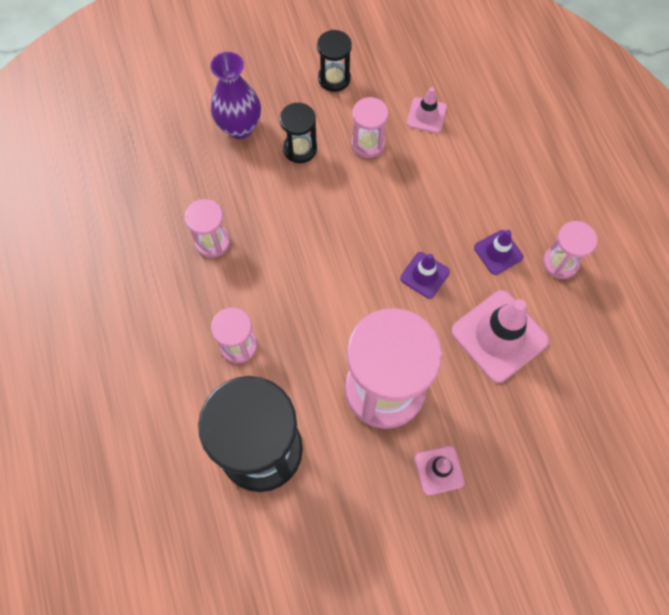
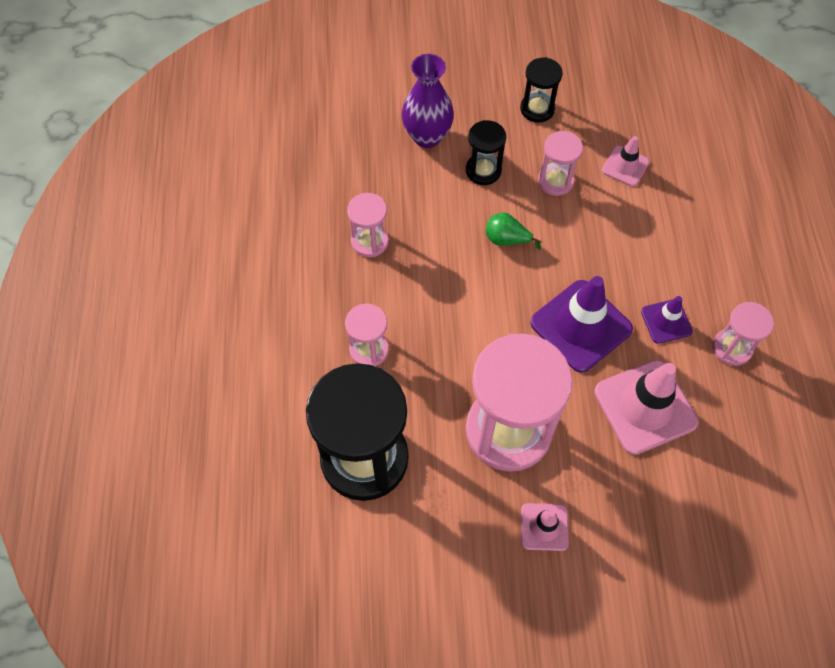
camera: 15 degrees right, 5 degrees down
purple traffic cone [400,252,450,298] -> purple traffic cone [530,276,633,373], size x1.87
none -> green pear [486,213,542,250]

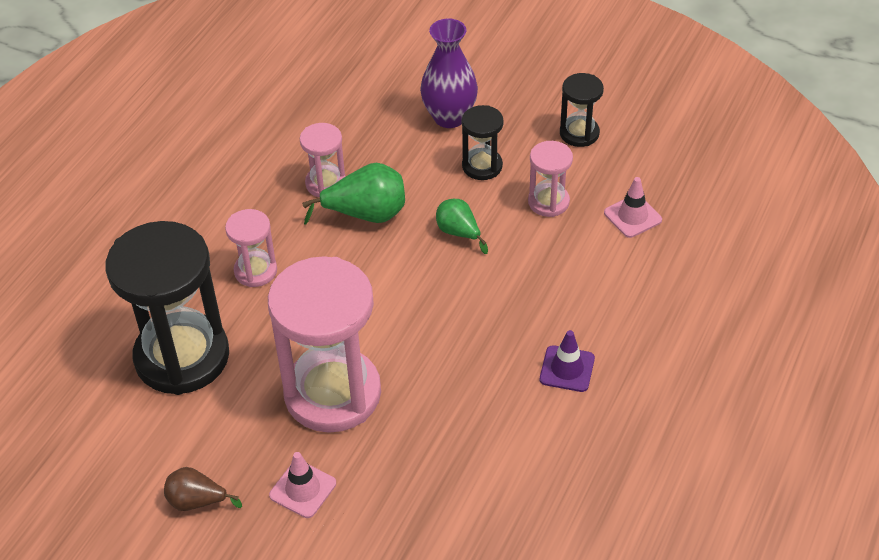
camera: 30 degrees right, 15 degrees down
purple traffic cone [530,276,633,373] -> none
pink traffic cone [594,360,699,455] -> none
pink hourglass [712,302,774,366] -> none
none -> brown pear [164,467,242,511]
none -> green pear [302,163,405,225]

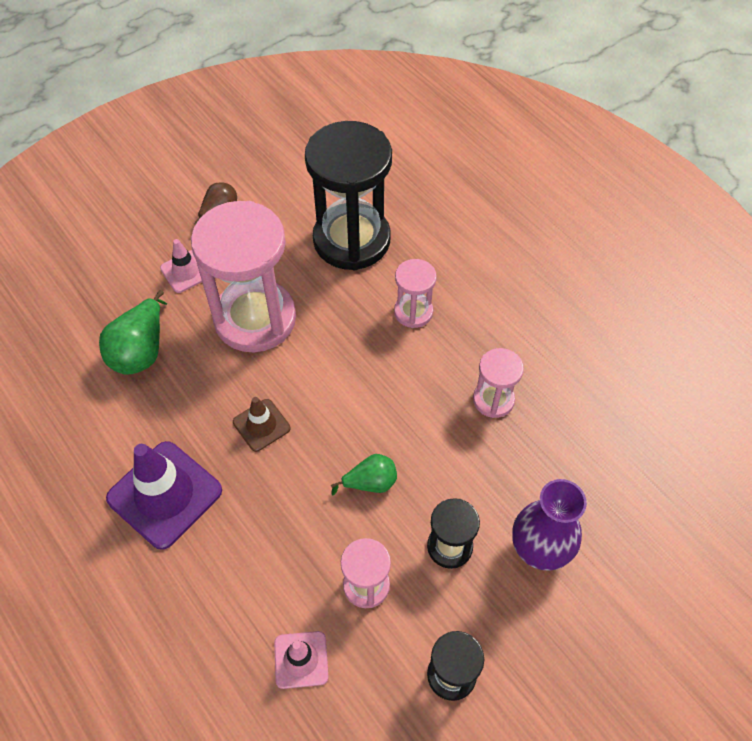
camera: 115 degrees right, 10 degrees up
green pear [302,163,405,225] -> green pear moved to [99,290,167,375]
purple traffic cone [540,330,595,392] -> purple traffic cone [106,441,222,550], size x1.87
none -> brown traffic cone [233,397,290,452]

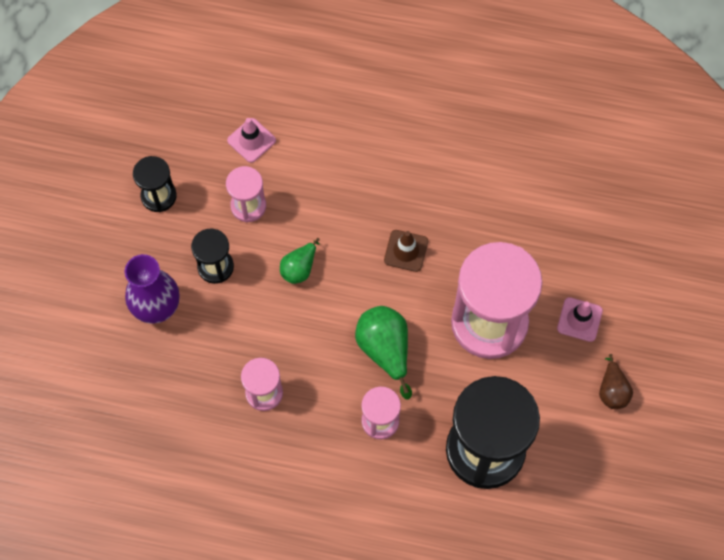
camera: 140 degrees right, 10 degrees up
green pear [99,290,167,375] -> green pear moved to [355,306,412,399]
purple traffic cone [106,441,222,550] -> none

